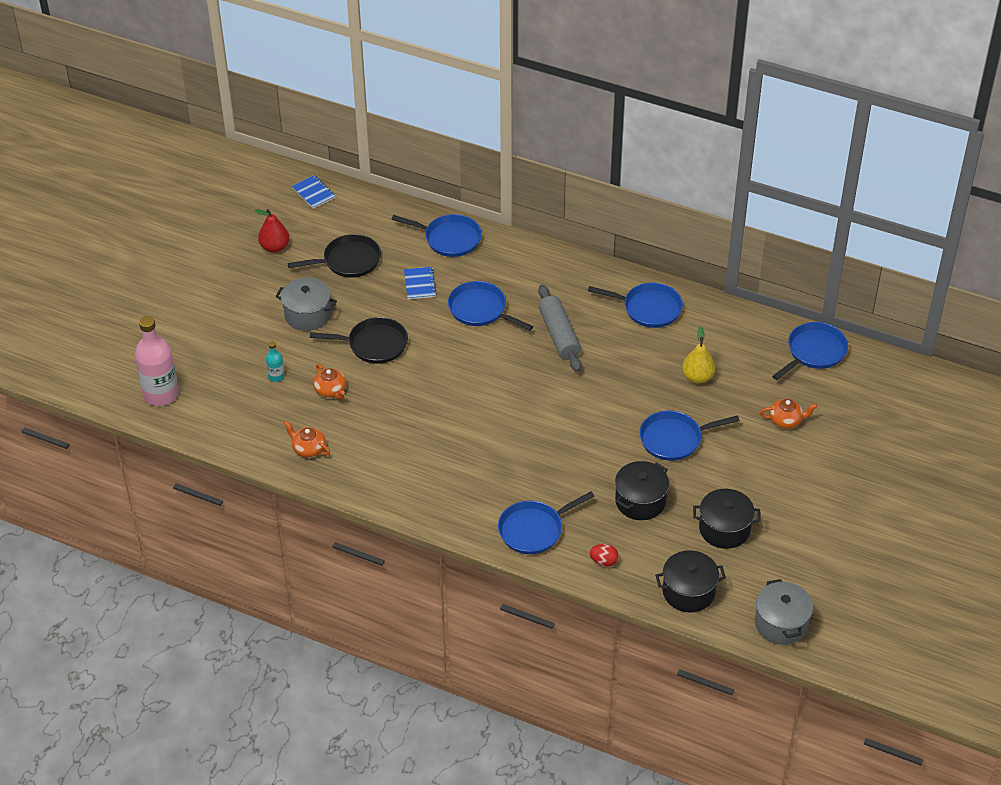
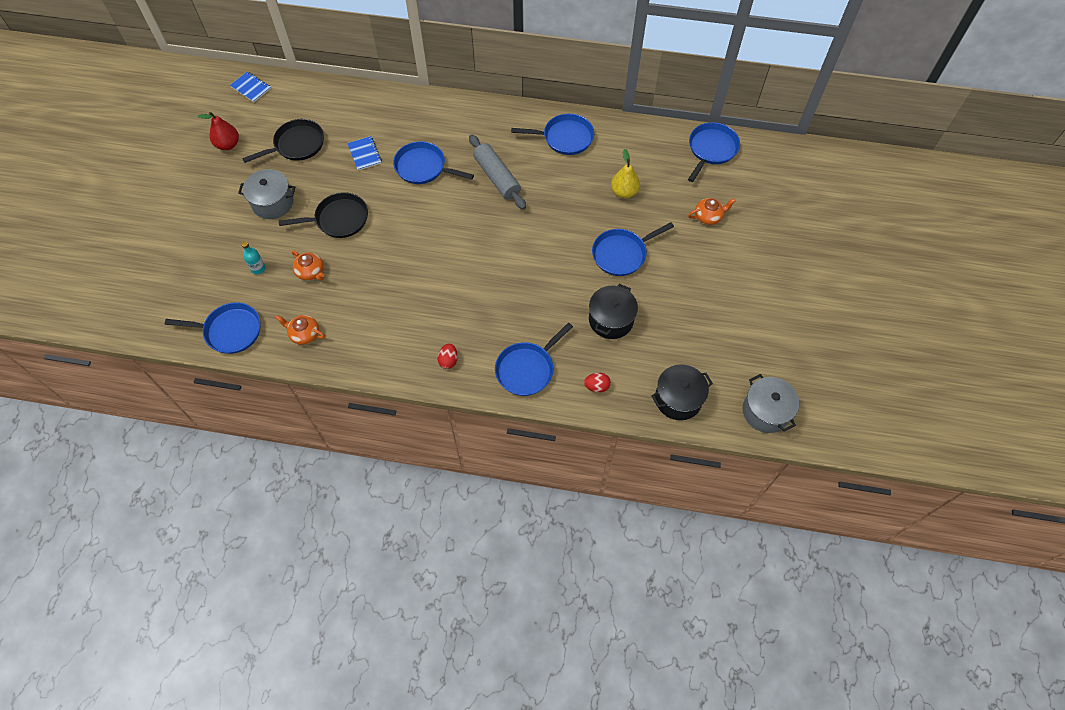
camera: 15 degrees left, 15 degrees up
pink bottle [135,316,179,406] -> none
blue pan [391,214,482,257] -> blue pan moved to [165,302,261,354]
black pot [693,489,761,549] -> none
none -> red egg [438,343,458,369]

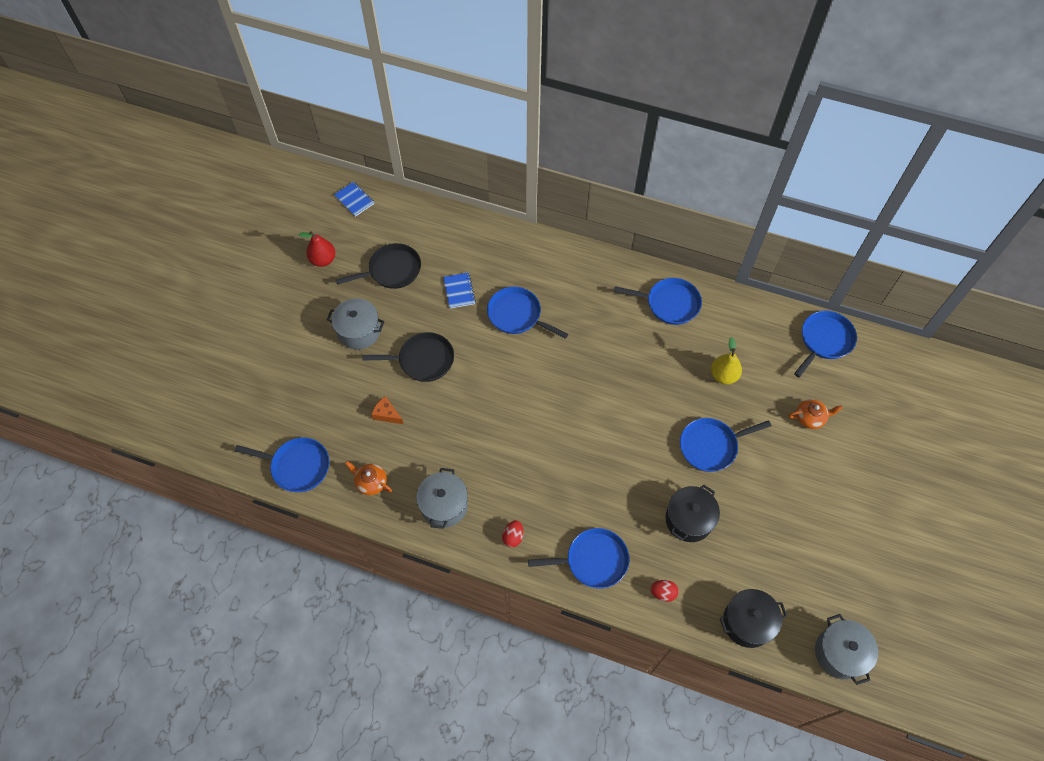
camera: 10 degrees right, 0 degrees up
turquoise bottle [242,241,266,275] -> none
orange teapot [292,250,324,281] -> orange cheese [371,396,403,424]
grey rolling pin [469,134,526,210] -> none
blue pan [495,323,573,396] -> blue pan turned 150 degrees counterclockwise [528,528,629,588]
none -> grey pot [416,468,468,529]

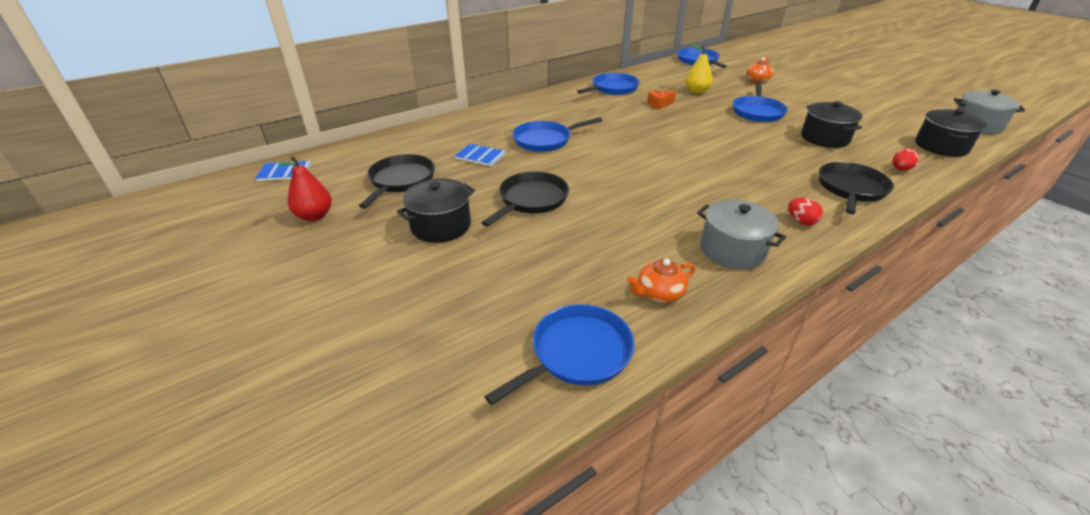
camera: 55 degrees left, 25 degrees down
grey pot [327,298,385,350] -> black pot [397,178,475,243]
orange cheese [371,396,403,424] -> orange cheese moved to [647,91,676,109]
blue pan [528,528,629,588] -> black pan [819,162,894,214]

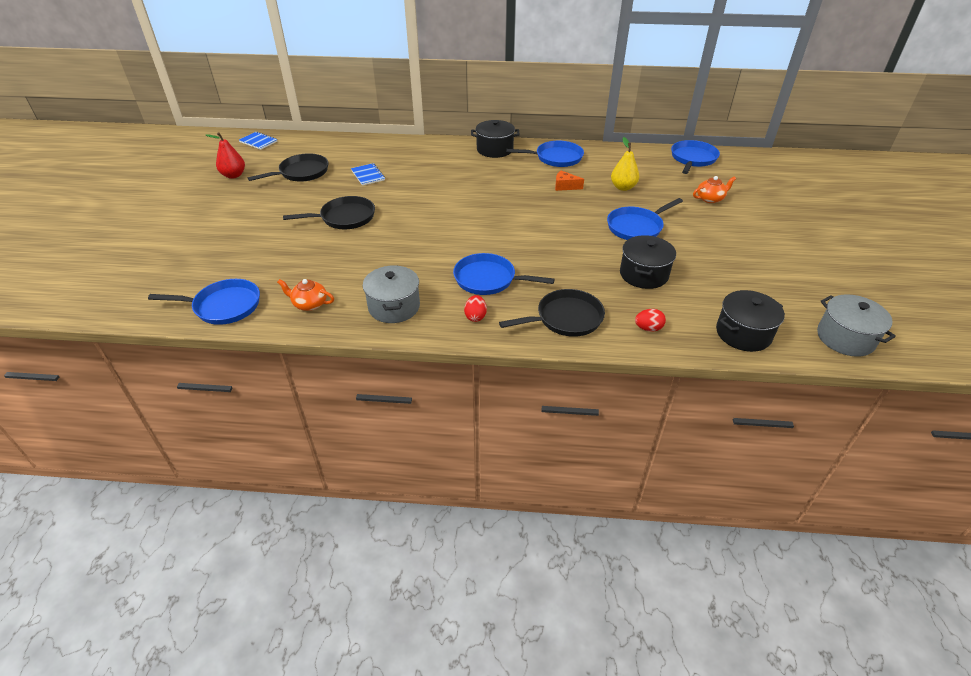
camera: 40 degrees right, 5 degrees up
black pot [397,178,475,243] -> black pot moved to [471,120,520,158]
blue pan [512,117,602,152] -> blue pan moved to [453,253,555,295]

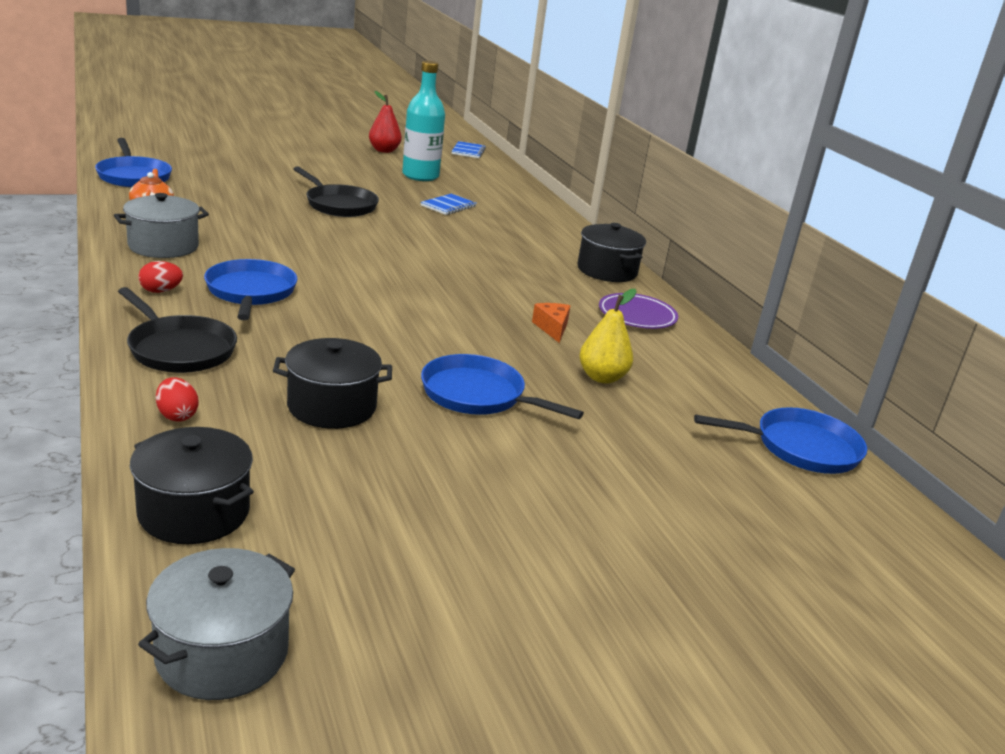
camera: 60 degrees right, 15 degrees down
black pan [248,153,328,182] -> turquoise bottle [402,61,445,181]
blue pan [506,141,584,167] -> purple plate [599,293,678,329]
orange teapot [693,176,736,203] -> none

